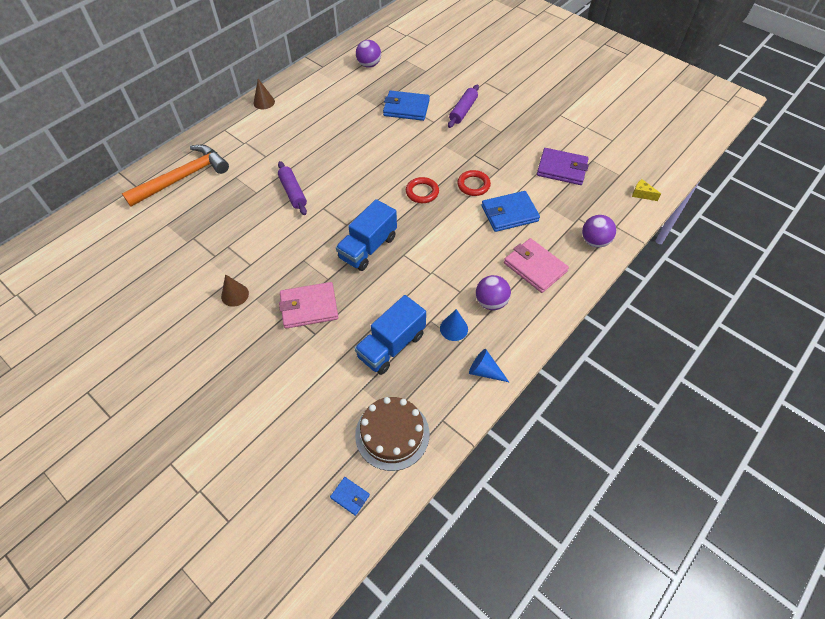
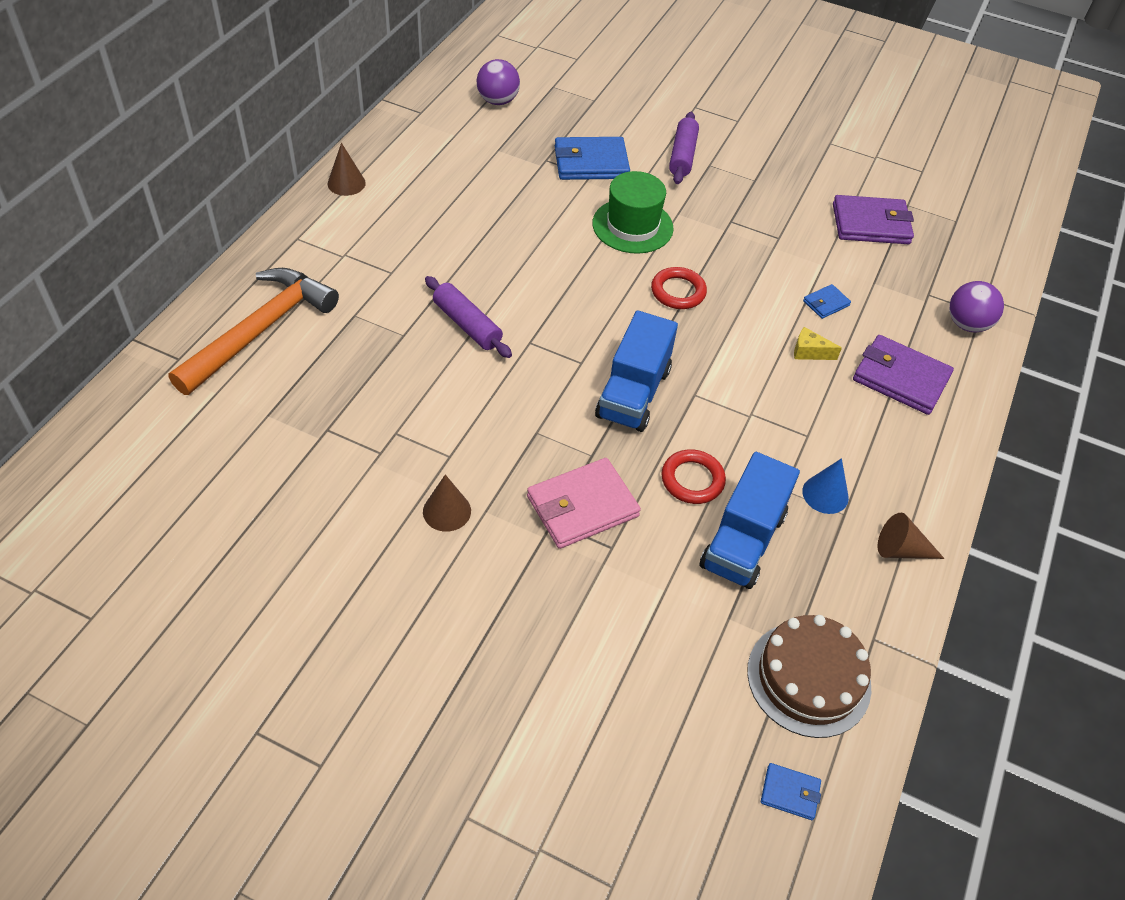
camera: 20 degrees left, 5 degrees down
red ring [457,170,491,196] -> red ring moved to [661,449,726,504]
blue cone [469,349,509,382] -> brown cone [878,513,945,559]
purple ball [476,275,511,310] -> none
blue wallet [481,191,540,232] -> blue wallet [803,284,851,319], size x0.49
pink wallet [504,238,569,293] -> purple wallet [853,335,954,415]
yellow cheese [632,179,661,201] -> yellow cheese moved to [794,327,842,360]
none -> green hat [592,171,674,254]

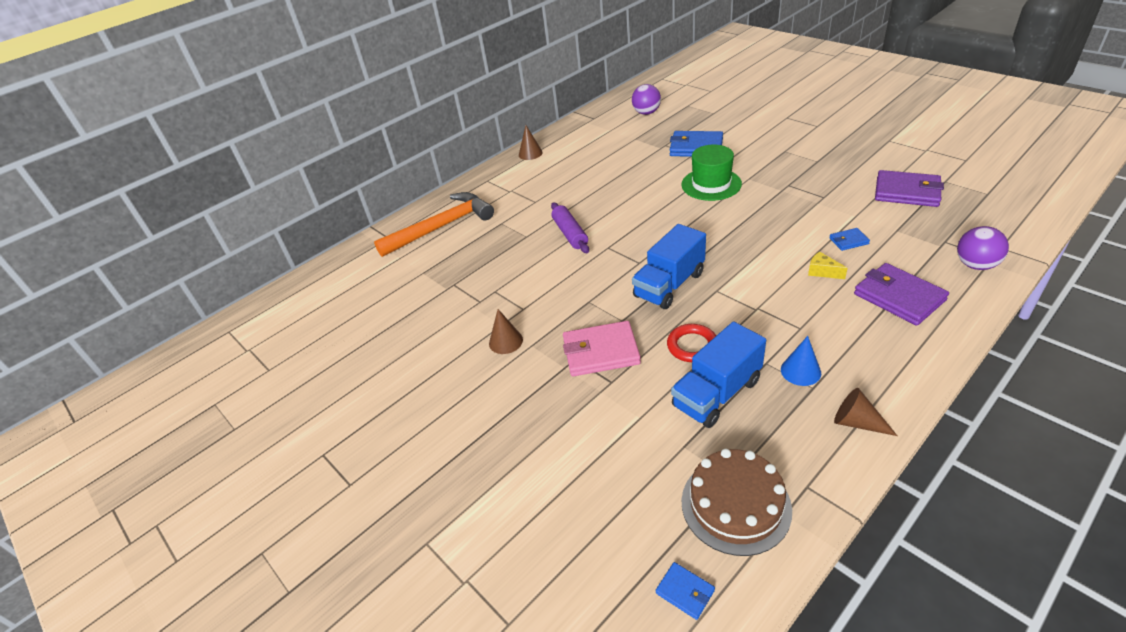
camera: 30 degrees right, 10 degrees down
red ring [651,267,707,309] -> none
purple rolling pin [669,112,699,184] -> none

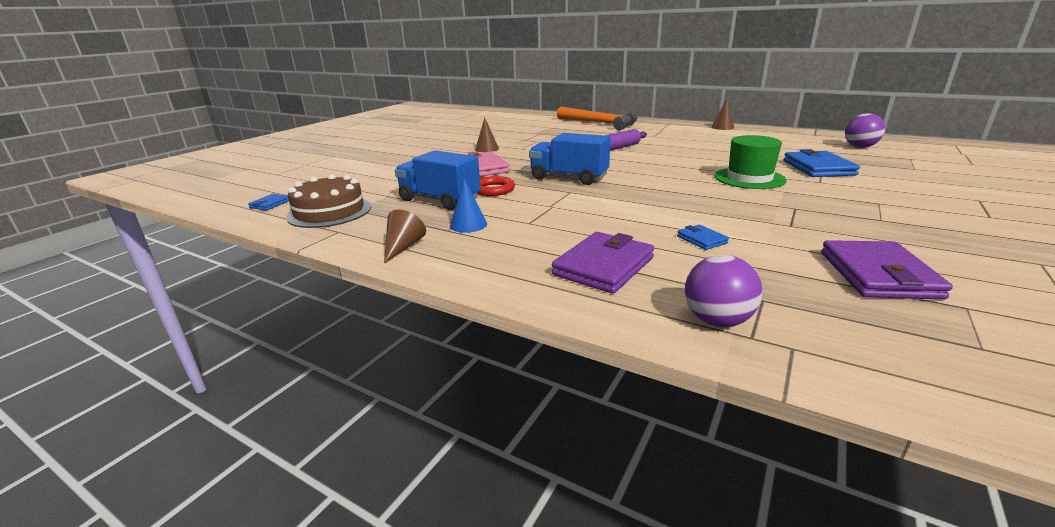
camera: 70 degrees right, 15 degrees down
yellow cheese [808,252,848,279] -> none

